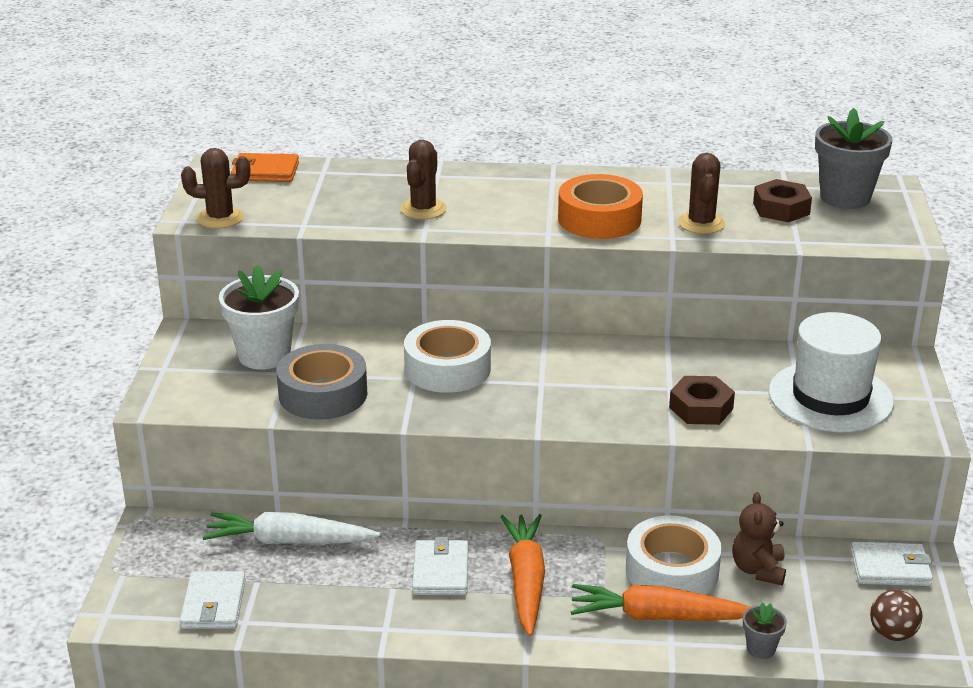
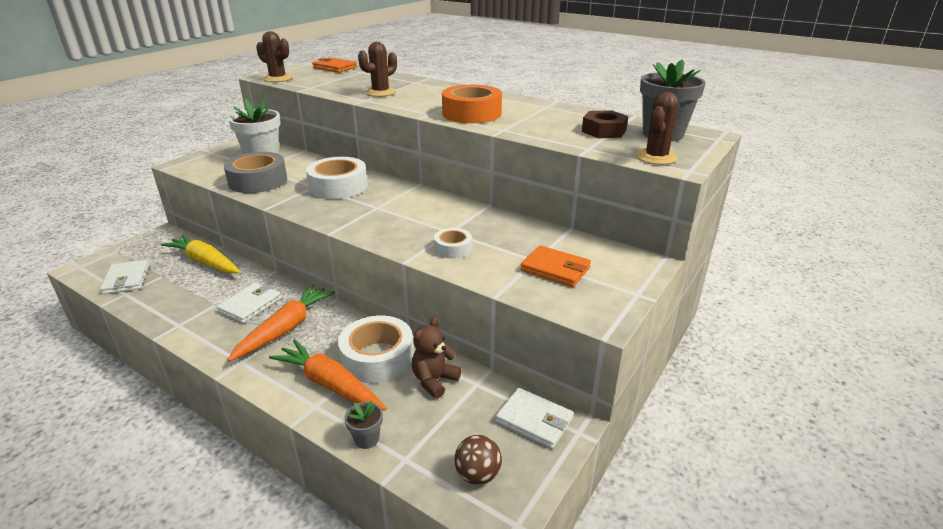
camera: 30 degrees right, 0 degrees up
white wallet [180,571,246,629] -> white wallet turned 45 degrees counterclockwise [100,260,149,294]
white carrot [202,512,380,544] -> yellow carrot [161,234,241,273]
brown nut [669,376,735,425] -> white tape [434,228,472,259]
brown cactus [678,153,725,234] -> brown cactus moved to [636,92,679,165]
white hat [769,312,894,432] -> orange wallet [521,245,591,287]

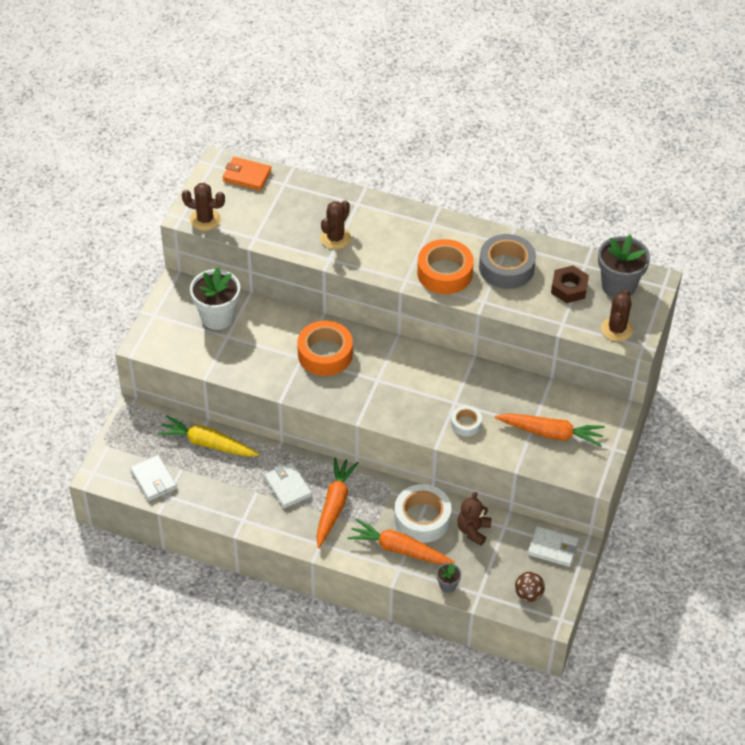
camera: 15 degrees left, 20 degrees up
white wallet [217,283,281,323] -> white wallet turned 45 degrees counterclockwise [264,462,312,509]
grey tape [224,152,287,193] -> grey tape moved to [479,234,536,289]
white tape [306,157,368,199] -> orange tape [297,321,353,376]
orange wallet [521,245,591,287] -> orange carrot [495,413,605,447]

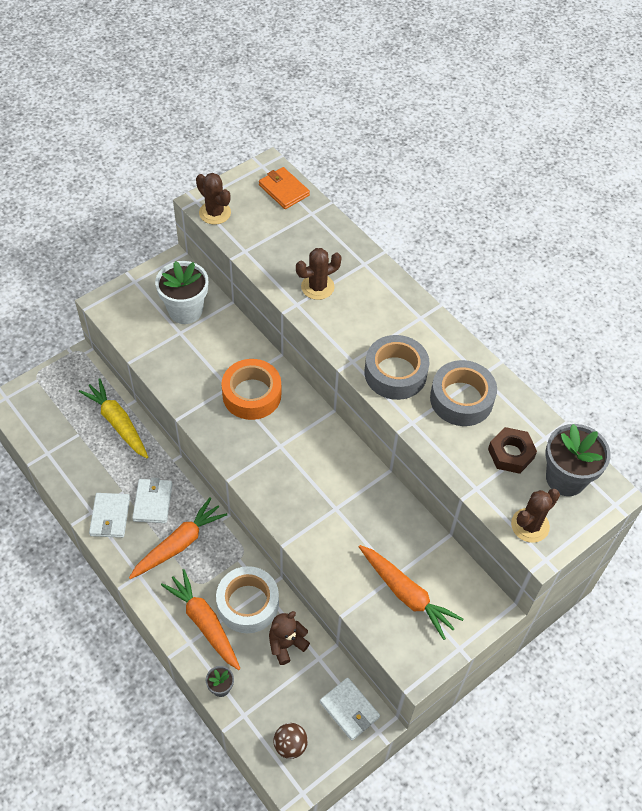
camera: 30 degrees right, 5 degrees up
white wallet [130,455,177,501] -> white wallet moved to [89,493,130,538]
orange tape [417,239,474,294] -> grey tape [365,335,429,400]
white tape [451,405,482,436] -> none

